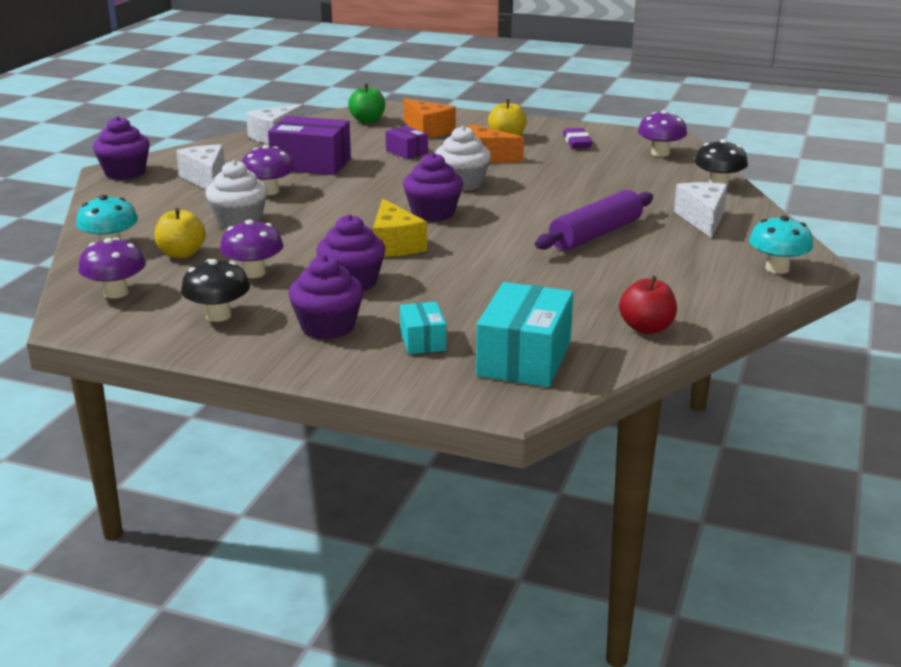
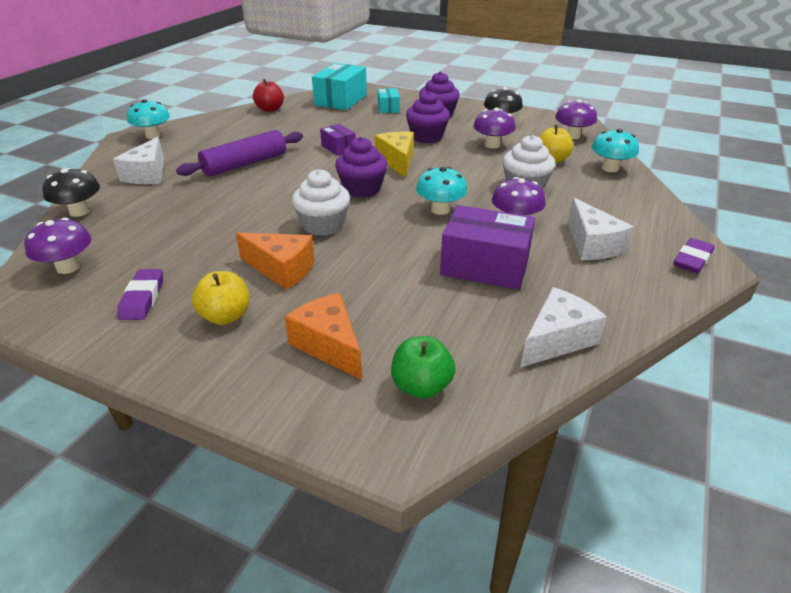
camera: 175 degrees left, 10 degrees up
purple cupcake [93,116,150,180] -> purple eraser [674,238,715,274]
purple box [386,126,428,159] -> purple box moved to [320,124,356,155]
none -> turquoise mushroom [416,167,468,215]

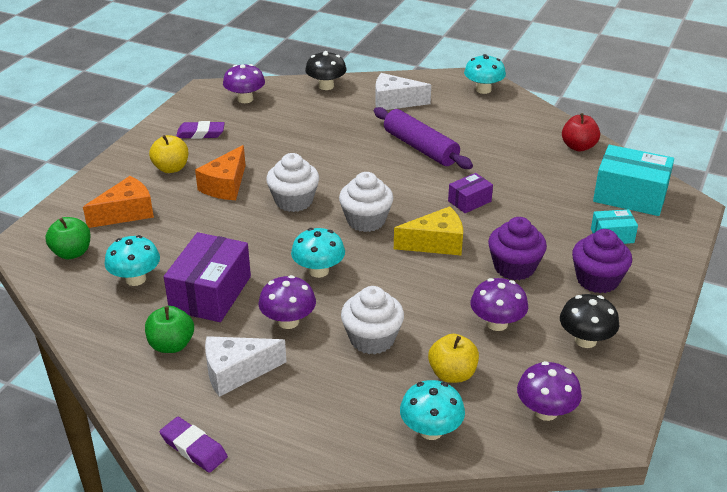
camera: 90 degrees right, 0 degrees up
purple cupcake [335,137,388,198] -> white cupcake [339,172,394,232]
white cheese [521,287,607,367] -> none
none -> turquoise mushroom [105,235,160,286]
none -> green apple [145,306,194,353]

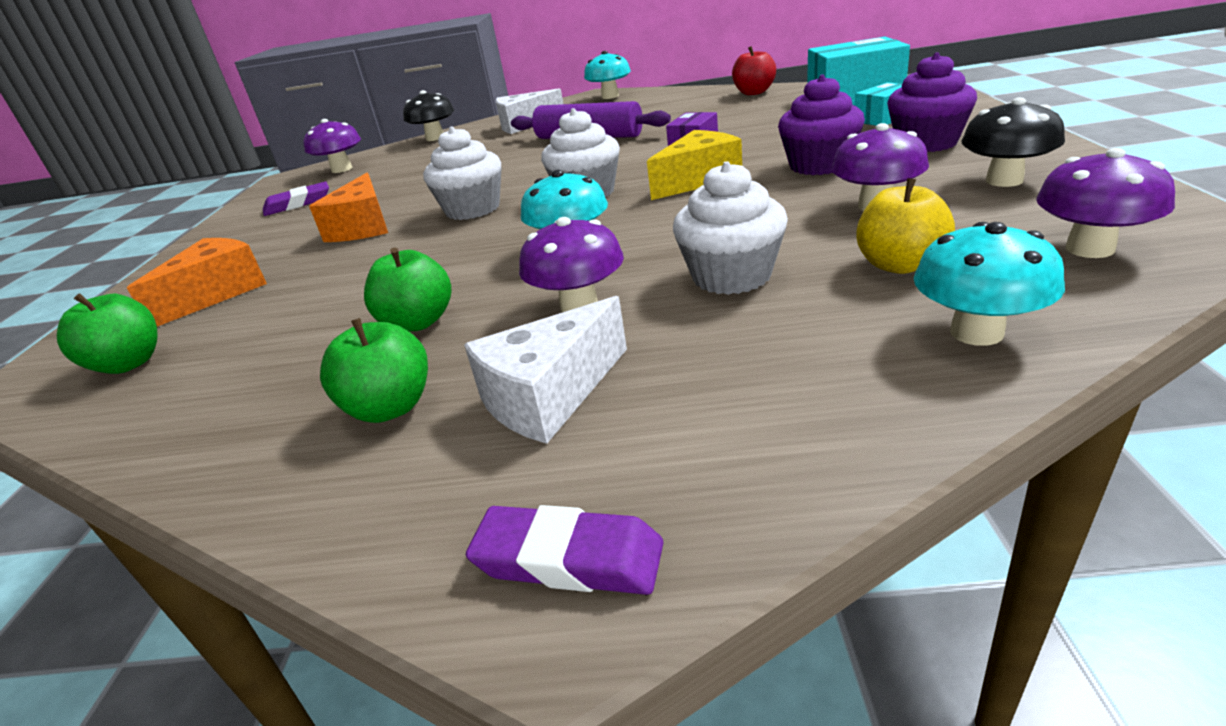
camera: 20 degrees left, 5 degrees down
turquoise mushroom [105,235,160,286] -> none
yellow apple [149,135,189,173] -> none
purple box [164,232,251,322] -> green apple [364,247,451,332]

